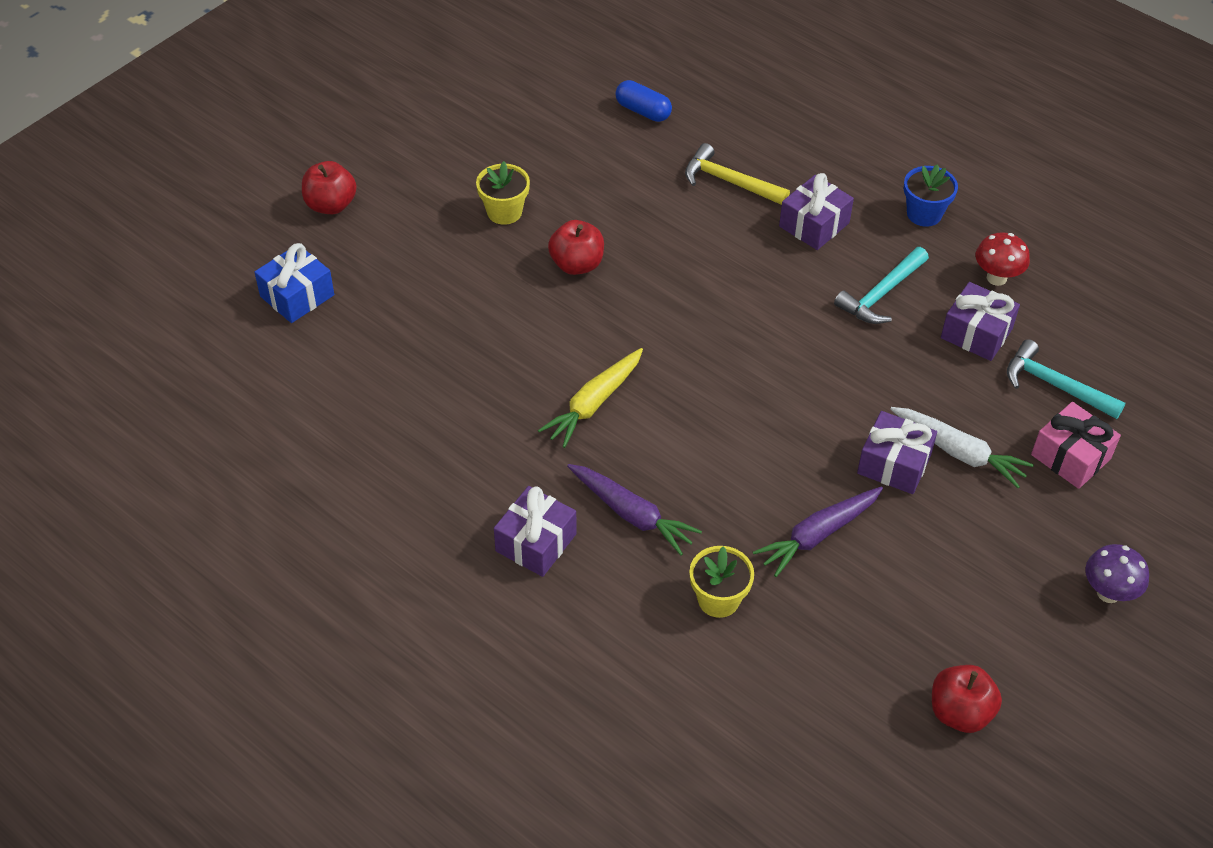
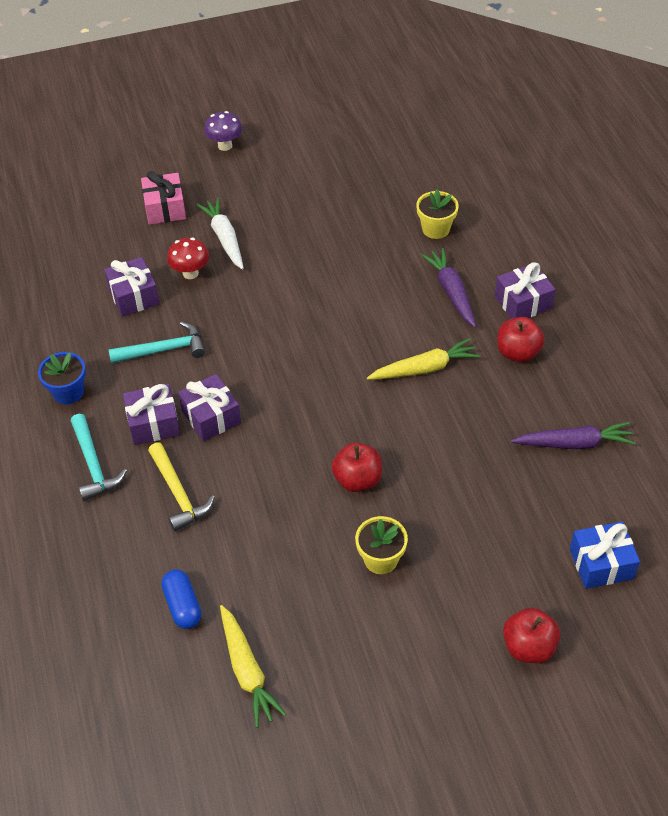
camera: 145 degrees left, 0 degrees up
purple carrot [753,486,883,577] -> purple carrot moved to [511,422,636,449]
purple gift [857,411,937,494] -> purple gift moved to [178,374,241,442]
red apple [932,665,1002,733] -> red apple moved to [497,317,544,362]
red mushroom [976,232,1030,286] -> red mushroom moved to [167,238,209,279]
turquoise hammer [1007,339,1125,419] -> turquoise hammer moved to [71,414,127,501]
none -> yellow carrot [220,605,287,728]

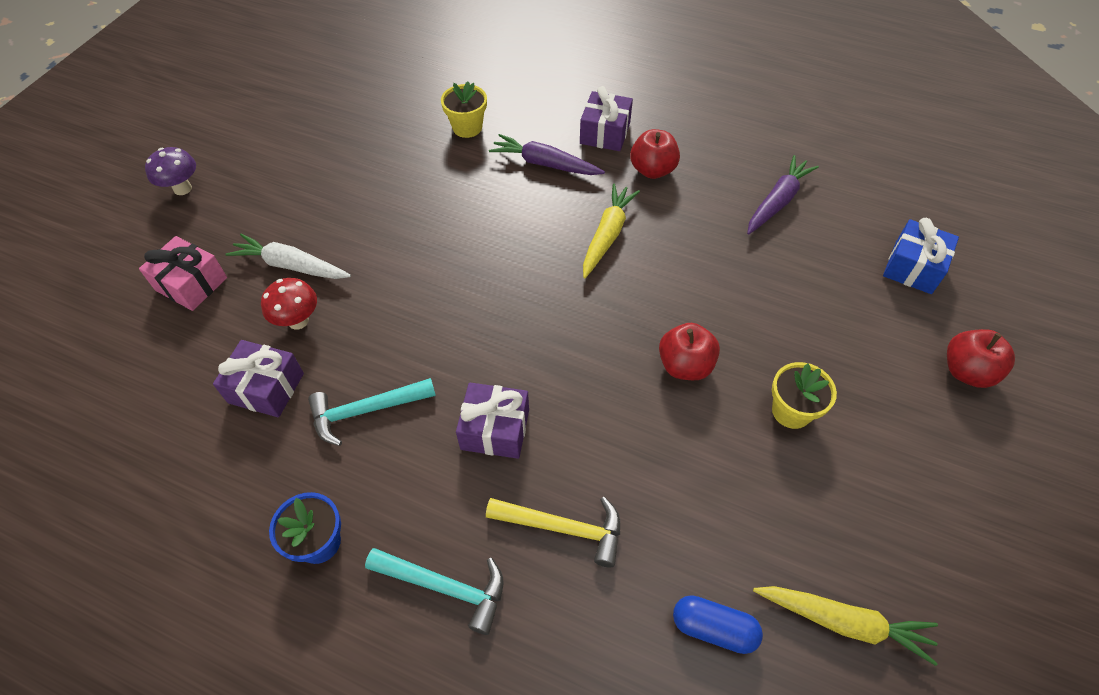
camera: 50 degrees left, 5 degrees up
turquoise hammer [109,321,205,363] -> turquoise hammer turned 135 degrees counterclockwise [308,378,436,446]
purple gift [123,384,180,445] -> none

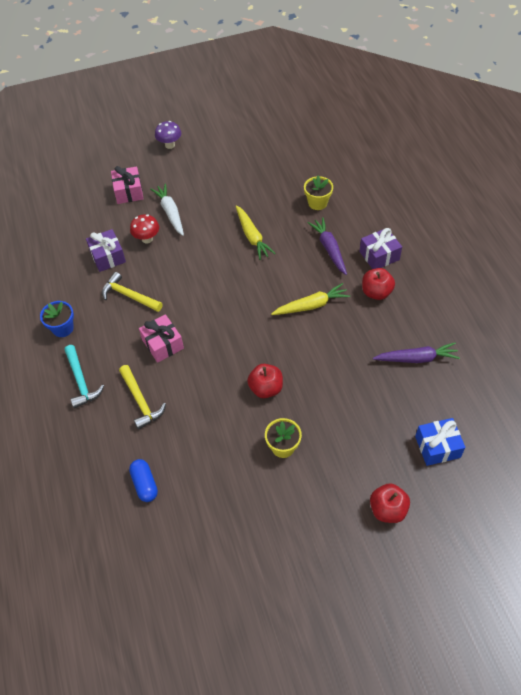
camera: 50 degrees right, 0 degrees up
turquoise hammer [308,378,436,446] -> yellow hammer [102,272,163,312]
purple gift [456,383,529,459] -> pink gift [139,314,184,363]
yellow carrot [753,586,938,666] -> yellow carrot moved to [236,205,276,260]

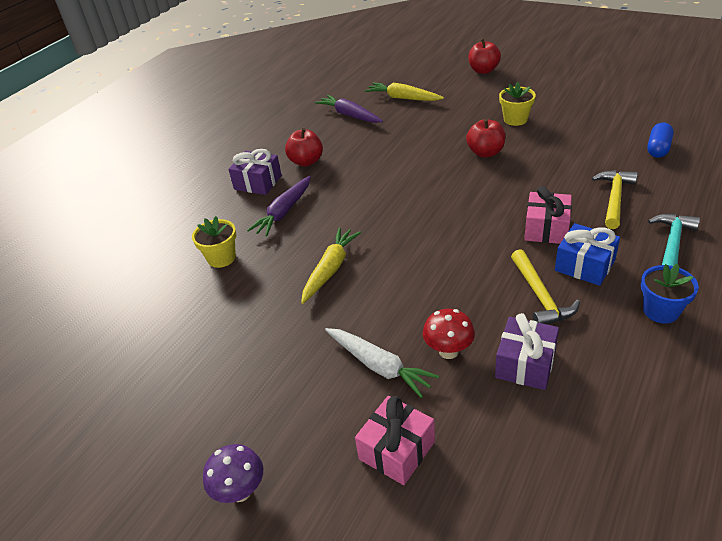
camera: 130 degrees left, 15 degrees down
white carrot [150,183,184,236] -> white carrot turned 75 degrees counterclockwise [325,328,439,398]
yellow carrot [271,283,350,315] -> yellow carrot moved to [365,82,444,101]
blue gift [415,418,465,466] -> blue gift moved to [555,223,620,286]

